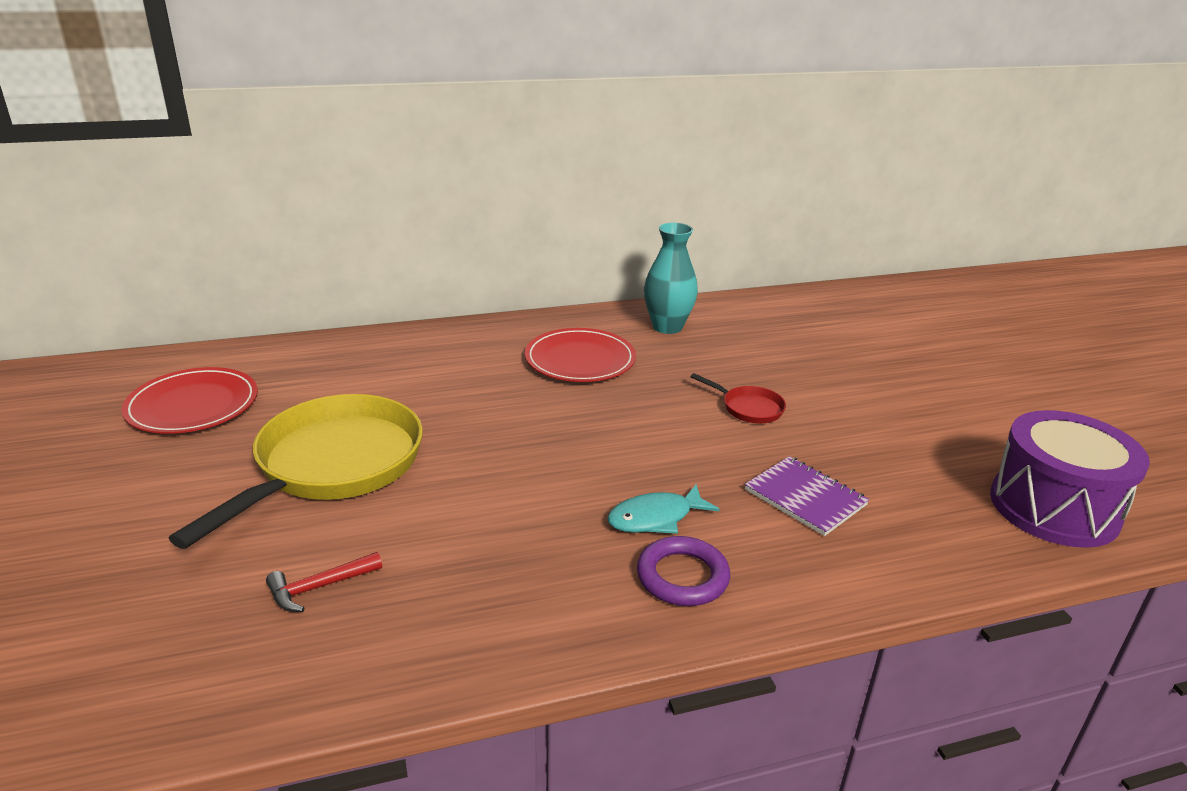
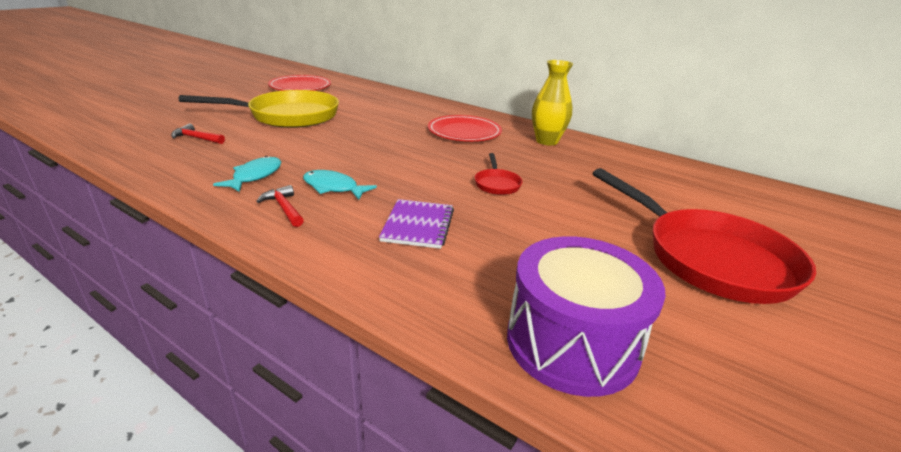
camera: 50 degrees right, 0 degrees up
purple ring [637,536,730,606] -> red hammer [256,185,304,227]
turquoise vase [644,223,698,334] -> yellow vase [532,60,573,145]
none -> turquoise fish [213,156,281,192]
none -> red pan [592,168,816,304]

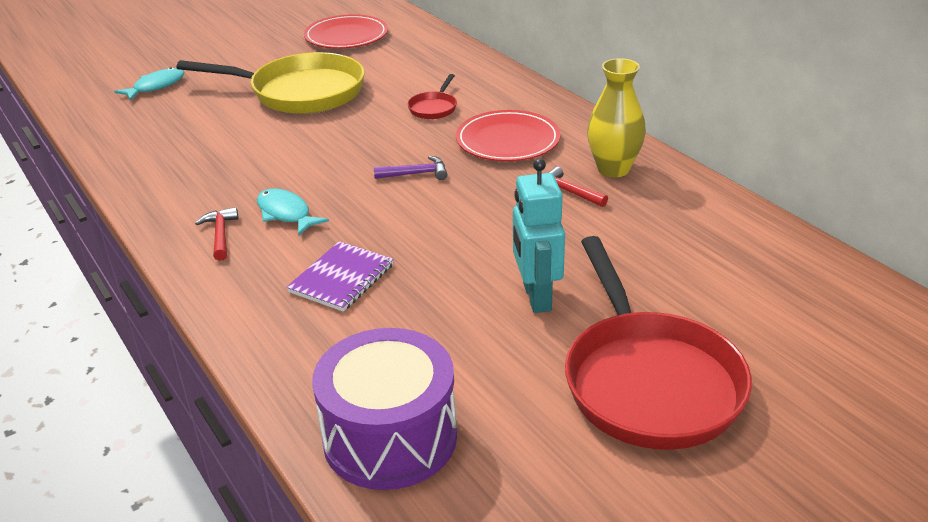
camera: 25 degrees right, 5 degrees up
red hammer [171,123,225,144] -> red hammer moved to [548,166,608,207]
turquoise fish [213,156,281,192] -> turquoise fish moved to [114,67,184,101]
red pan [475,153,523,195] -> red pan moved to [407,74,457,119]
none -> purple hammer [374,156,447,180]
none -> turquoise robot [513,158,565,313]

